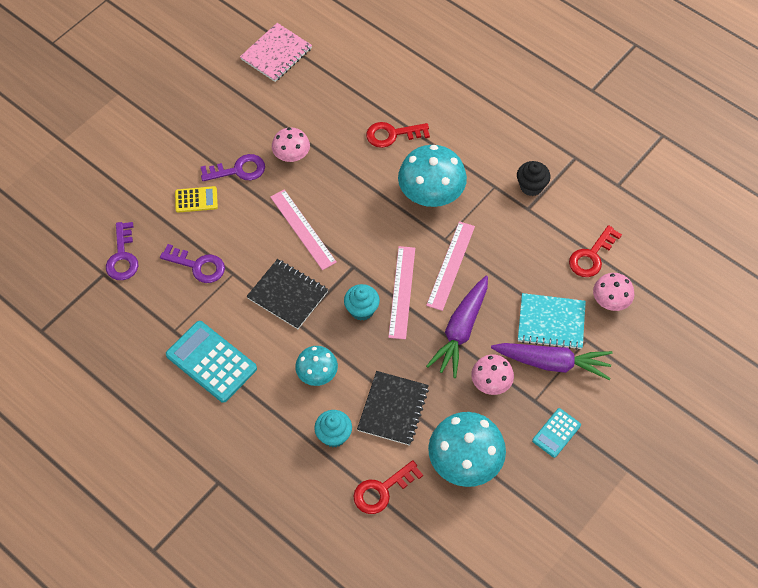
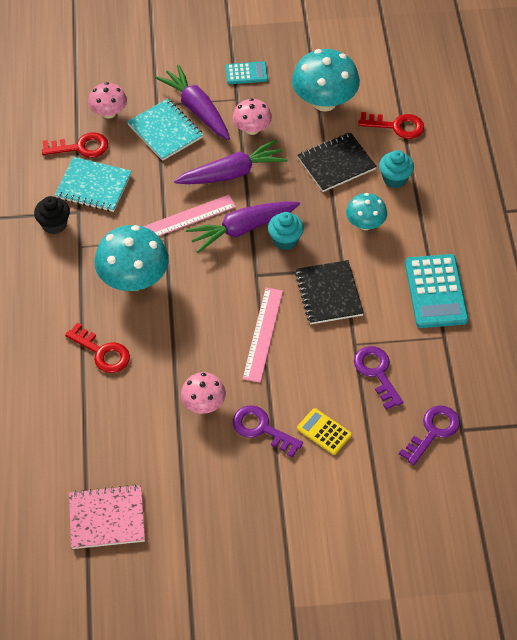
camera: 135 degrees left, 5 degrees down
pink ruler [388,246,415,340] -> purple carrot [186,201,300,253]
none -> turquoise notebook [55,157,132,212]

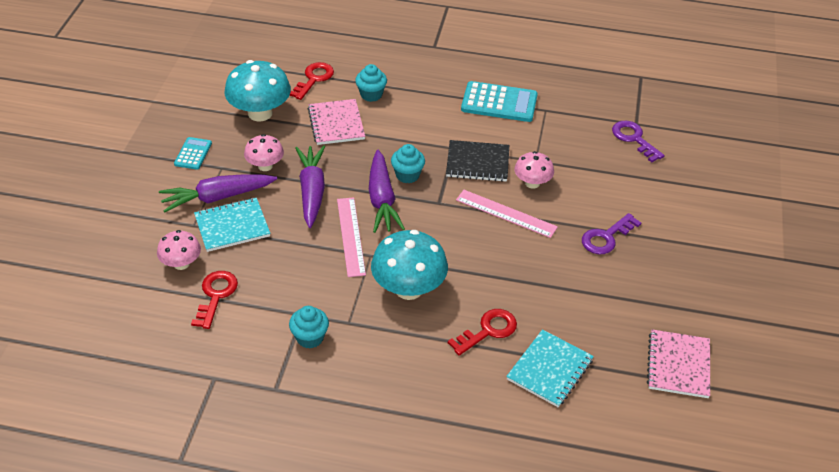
camera: 75 degrees left, 10 degrees down
black cupcake [34,196,70,234] -> turquoise cupcake [289,306,329,349]
turquoise notebook [55,157,132,212] -> turquoise notebook moved to [506,329,594,407]
pink mushroom [181,372,226,414] -> pink mushroom moved to [514,151,554,189]
black notebook [297,132,377,192] -> pink notebook [308,99,365,145]
yellow calculator [297,408,352,455] -> none
turquoise mushroom [346,193,387,230] -> none
purple key [354,346,403,410] -> none

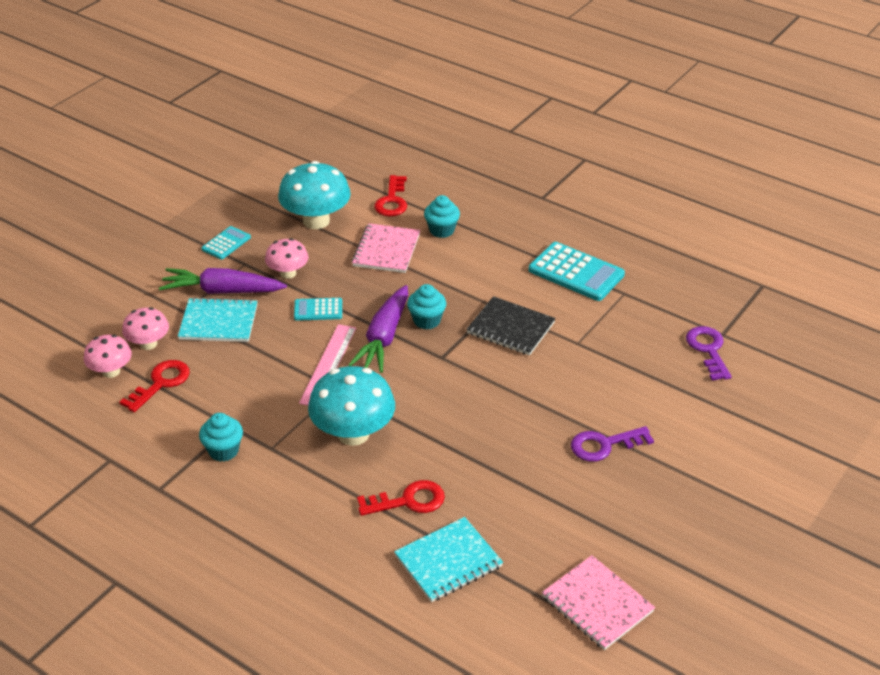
camera: 25 degrees right, 5 degrees down
red key [289,62,334,100] -> red key turned 135 degrees clockwise [374,175,407,216]
purple carrot [295,145,325,228] -> turquoise calculator [294,298,342,321]
pink ruler [456,190,558,238] -> none
pink mushroom [514,151,554,189] -> pink mushroom moved to [84,335,132,378]
pink notebook [647,330,710,398] -> pink notebook turned 75 degrees counterclockwise [542,555,655,650]

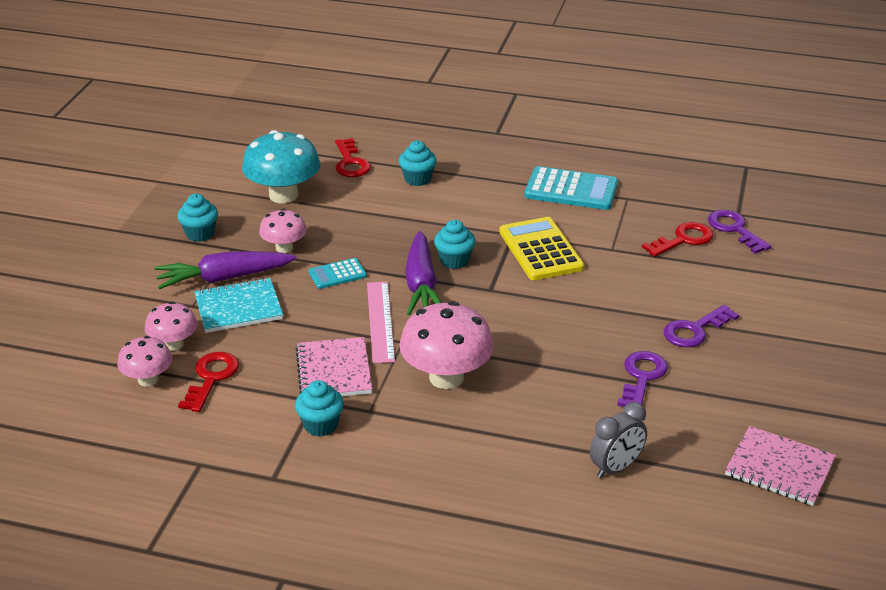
camera: 20 degrees left, 5 degrees down
turquoise calculator [201,226,251,259] -> turquoise cupcake [177,194,218,242]
turquoise mushroom [308,366,395,446] -> pink mushroom [399,301,494,389]
pink notebook [352,223,420,273] -> pink notebook moved to [296,337,372,396]
red key [357,480,445,516] -> red key moved to [642,222,713,257]
turquoise notebook [394,517,503,602] -> grey clock [590,402,647,478]
black notebook [466,296,556,356] -> yellow calculator [500,217,584,280]
none -> purple key [617,351,668,407]

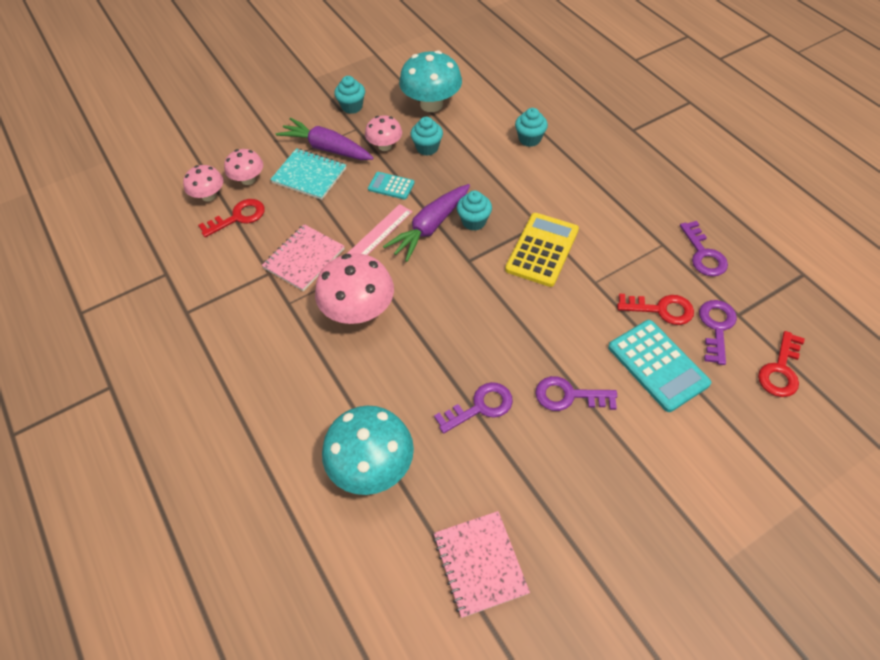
camera: 45 degrees right, 20 degrees up
turquoise cupcake [295,380,344,437] -> turquoise cupcake moved to [410,117,443,156]
red key [335,138,371,177] -> red key moved to [758,331,805,397]
turquoise calculator [524,166,618,210] -> turquoise calculator moved to [608,320,711,412]
grey clock [590,402,647,478] -> turquoise mushroom [322,406,414,495]
none -> purple key [680,221,728,277]

